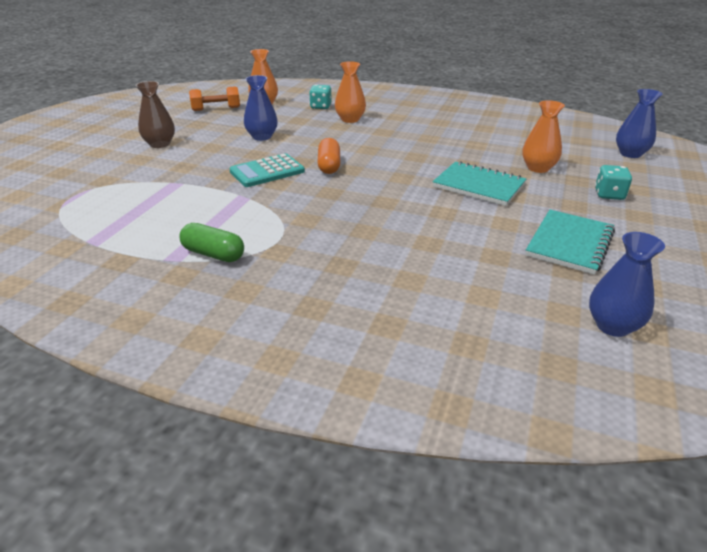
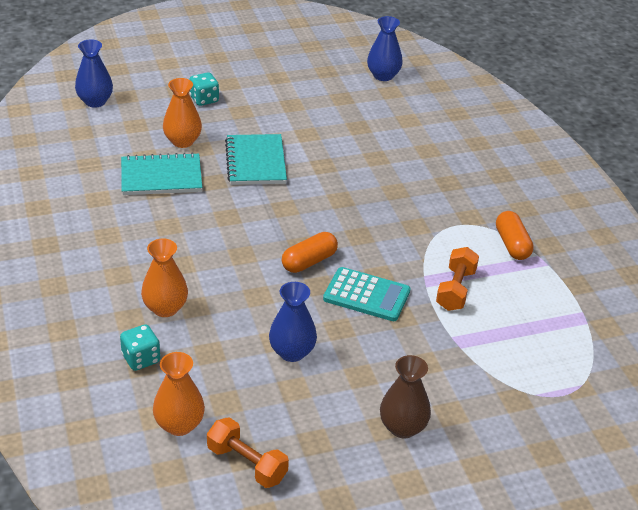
camera: 130 degrees left, 5 degrees up
green capsule [179,223,244,262] -> orange capsule [496,211,534,260]
turquoise notebook [525,210,615,275] -> turquoise notebook moved to [121,152,202,195]
none -> orange dumbbell [436,247,479,311]

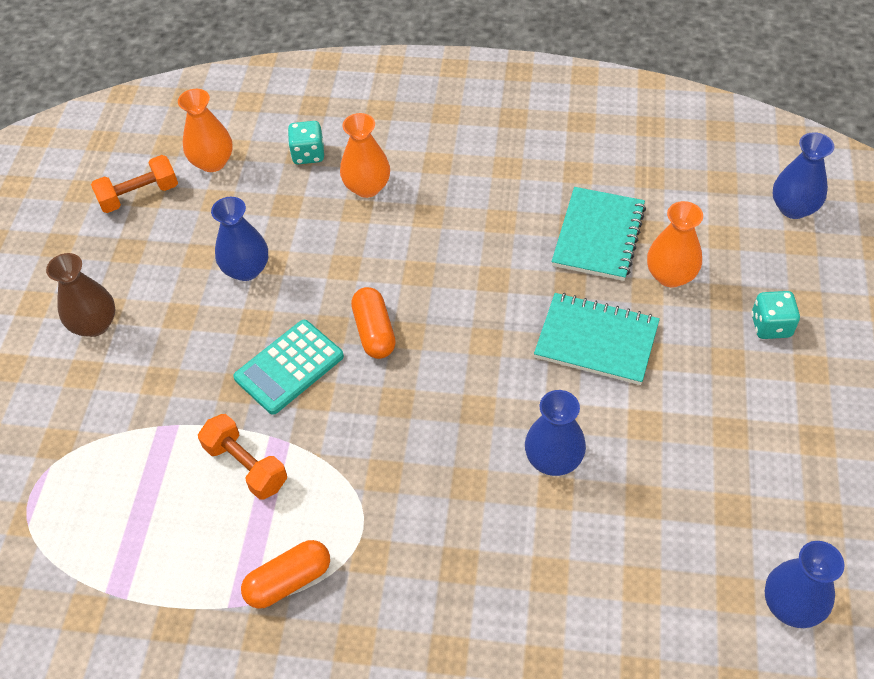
camera: 120 degrees right, 15 degrees up
orange capsule [496,211,534,260] -> orange capsule turned 45 degrees counterclockwise [241,540,330,609]
none -> blue vase [525,390,586,476]

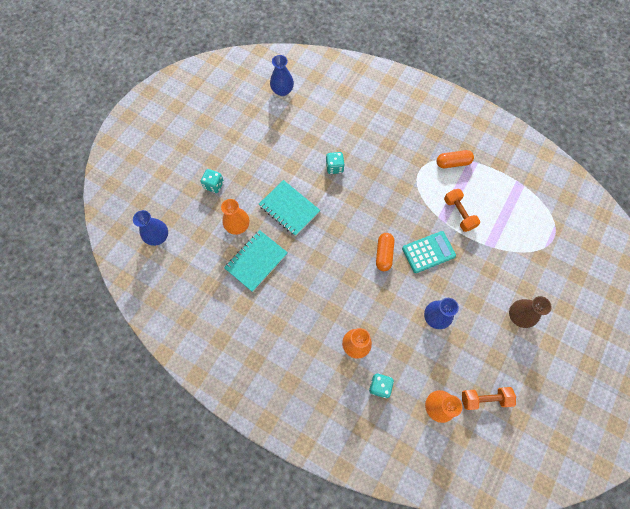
camera: 160 degrees left, 15 degrees up
blue vase [525,390,586,476] -> turquoise dice [326,152,345,174]

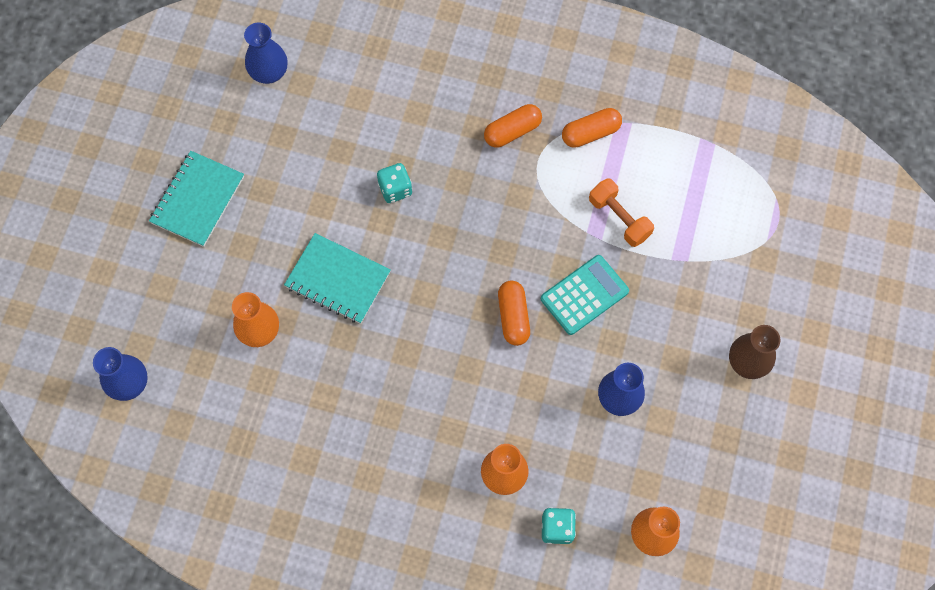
camera: 15 degrees left, 0 degrees up
turquoise dice [201,169,224,193] -> none
turquoise notebook [224,230,288,292] -> turquoise notebook moved to [149,151,244,247]
orange dumbbell [462,387,516,410] -> none
none -> orange capsule [484,104,542,148]

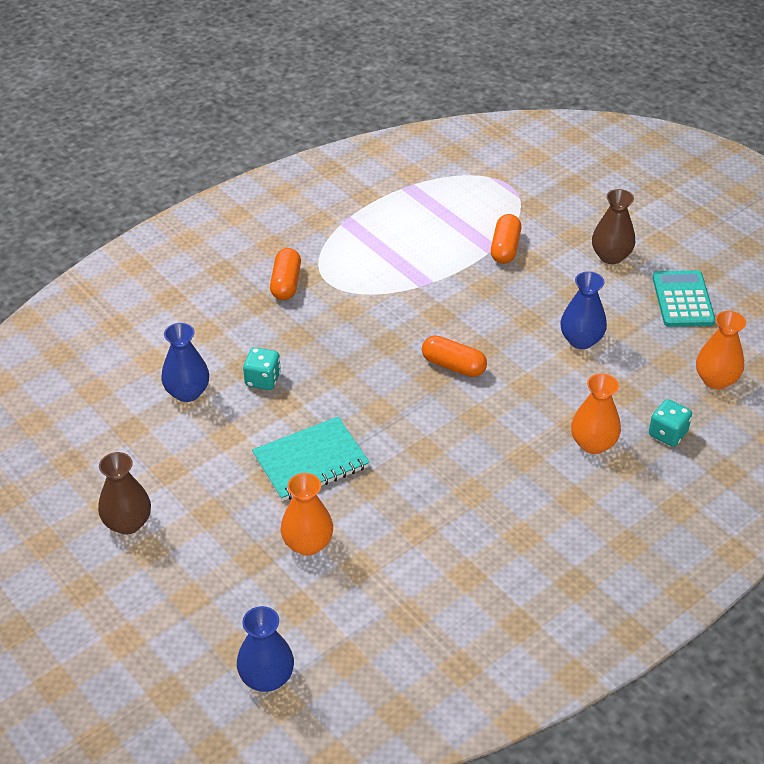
camera: 55 degrees left, 25 degrees down
turquoise notebook [149,151,244,247] -> brown vase [98,452,151,535]
blue vase [244,23,288,84] -> blue vase moved to [161,323,209,402]
turquoise calculator [541,255,629,335] -> turquoise calculator moved to [652,270,715,327]
orange capsule [562,108,622,148] -> orange capsule moved to [491,214,521,264]
orange dumbbell [589,178,654,247] -> none

